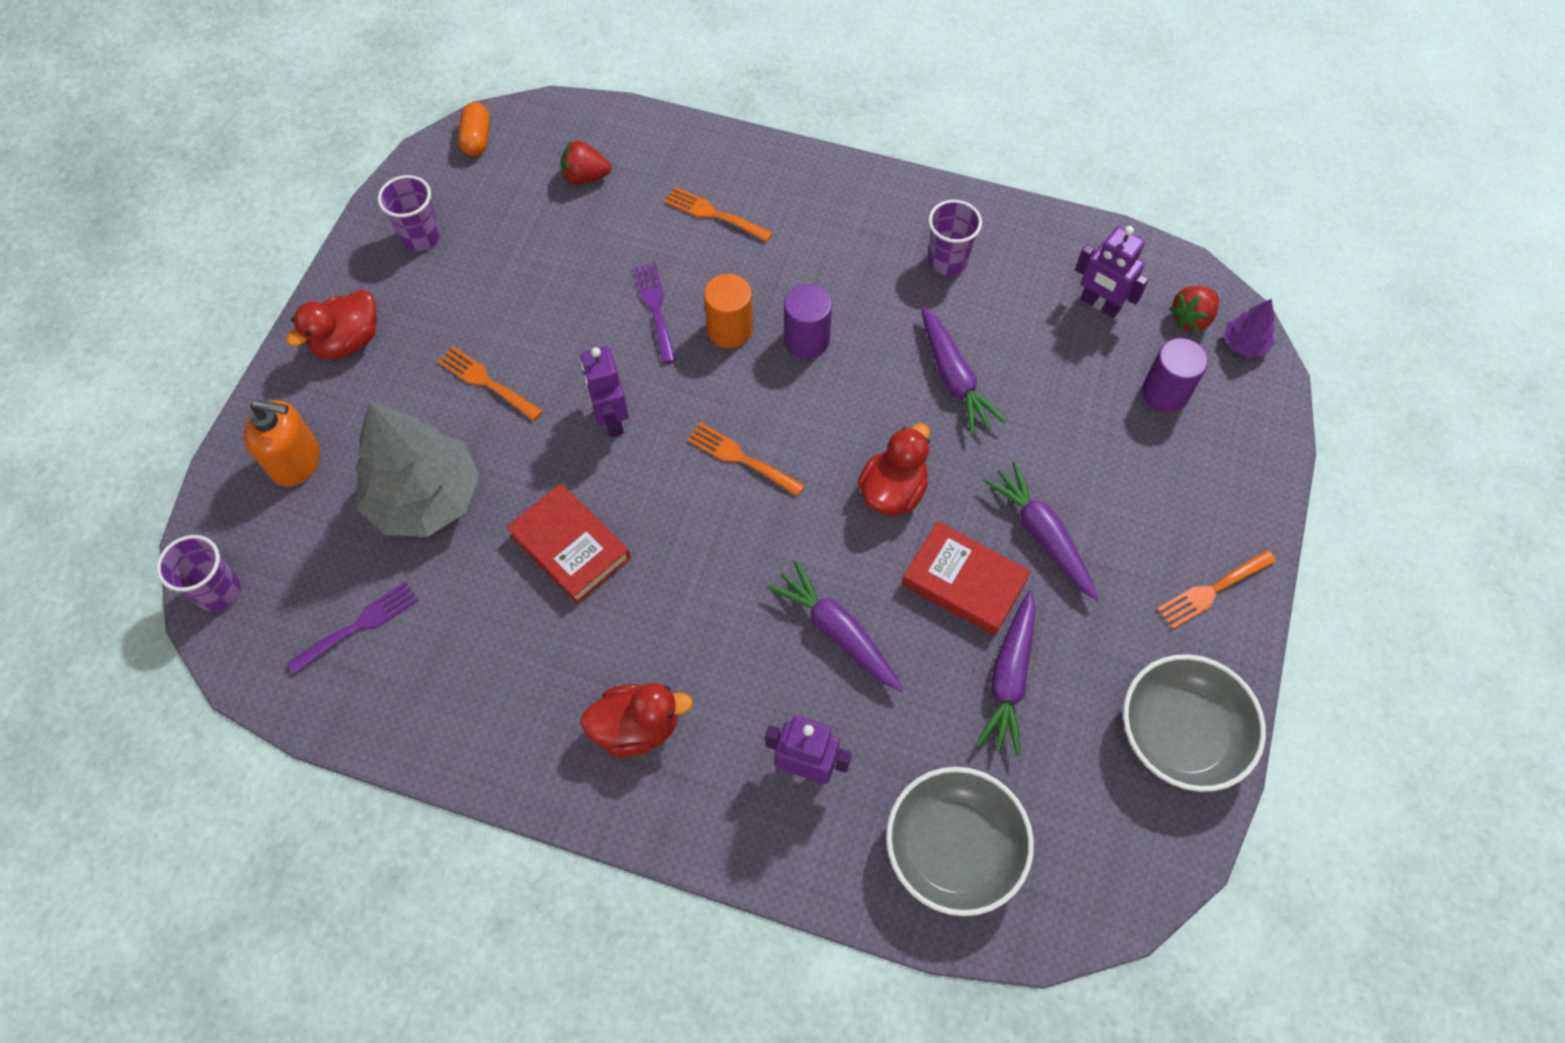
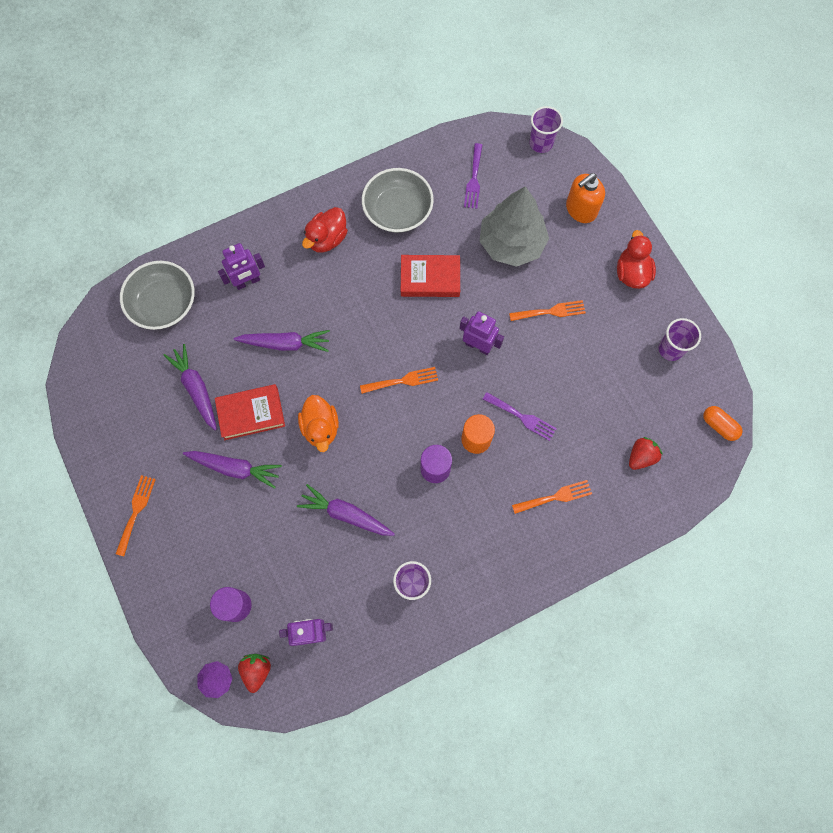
camera: 135 degrees right, 10 degrees up
red duck [857,423,930,515] -> orange duck [298,395,339,452]
grey bowl [1123,654,1266,792] -> grey bowl moved to [362,168,434,233]

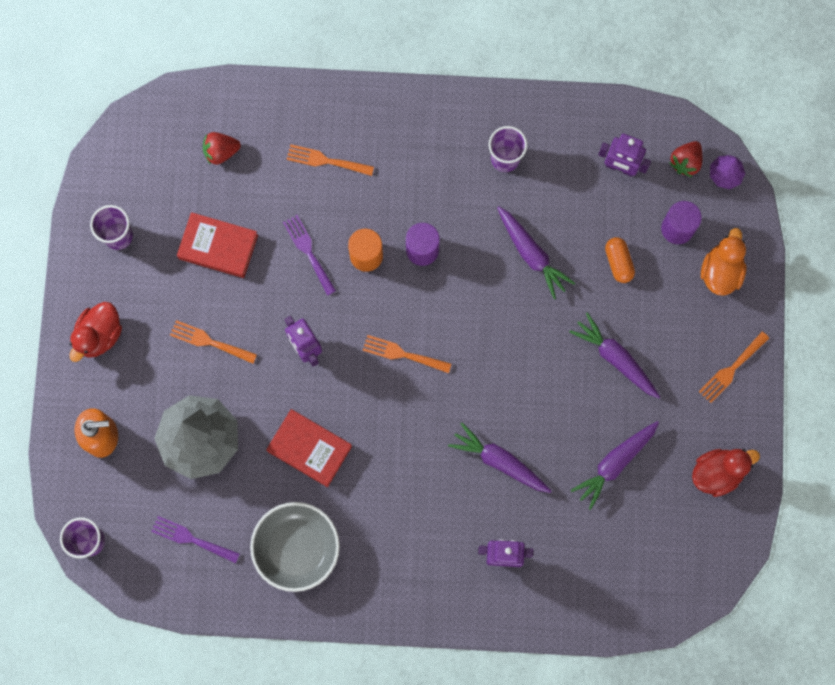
camera: 150 degrees left, 5 degrees up
grey bowl [120,261,195,330] -> none
purple carrot [163,344,217,430] -> purple carrot turned 45 degrees clockwise [571,421,659,510]
red book [215,384,285,440] -> red book moved to [177,212,258,278]
orange duck [298,395,339,452] -> orange duck moved to [701,228,746,296]
red duck [302,207,348,252] -> red duck moved to [692,449,760,497]
purple fork [464,143,482,209] -> purple fork turned 105 degrees counterclockwise [151,516,240,563]
orange capsule [703,406,742,441] -> orange capsule moved to [605,237,635,283]

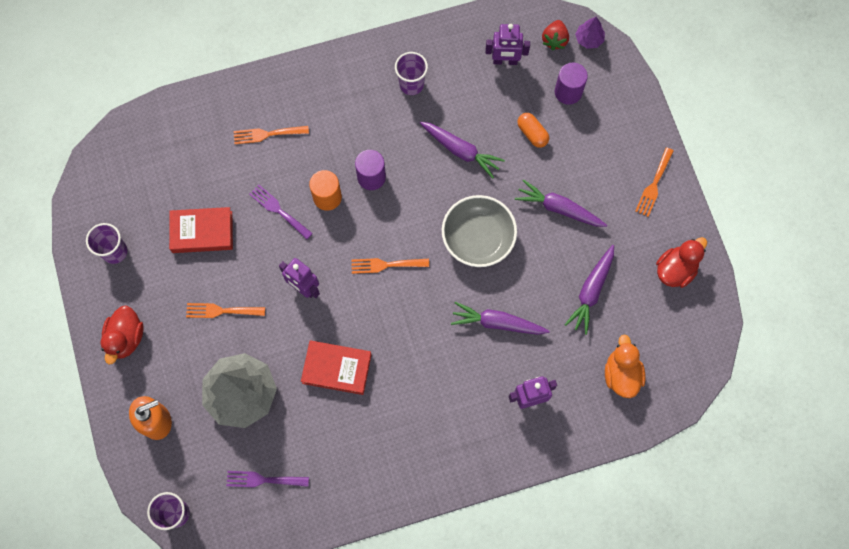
camera: 20 degrees left, 5 degrees down
red strawberry [203,132,241,165] -> none
grey bowl [250,502,340,592] -> grey bowl moved to [442,195,517,267]
orange duck [701,228,746,296] -> orange duck moved to [605,335,646,398]

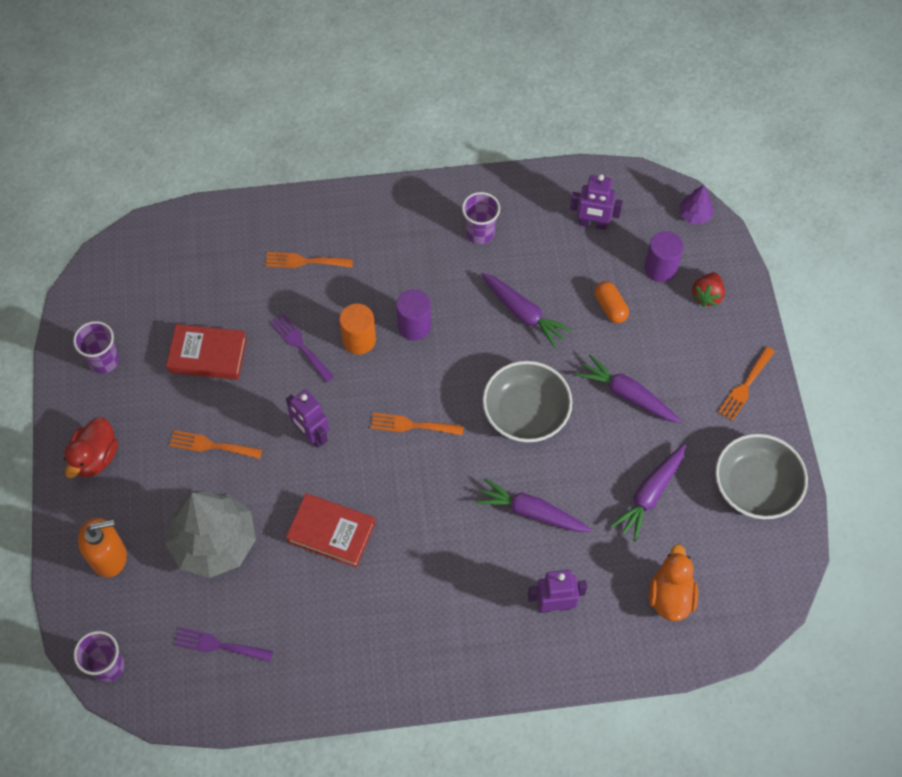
camera: 10 degrees right, 10 degrees down
red strawberry [542,20,569,51] -> red strawberry moved to [691,272,725,307]
red duck [656,237,707,288] -> grey bowl [715,434,808,519]

